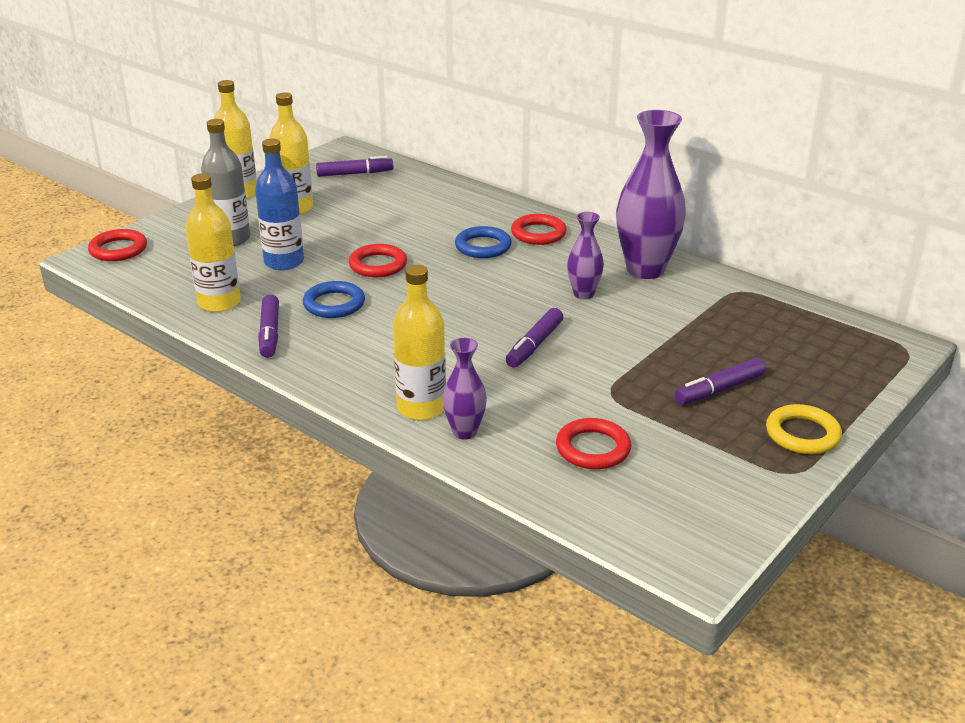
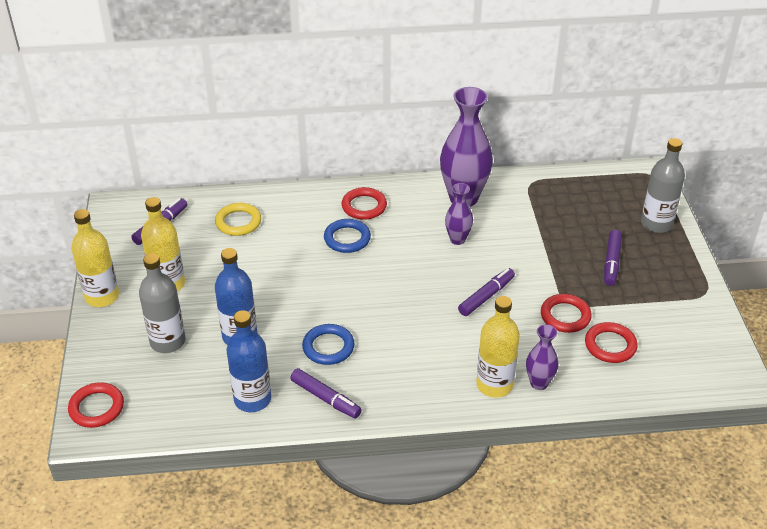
camera: 45 degrees left, 10 degrees up
yellow bottle [186,174,241,312] -> blue bottle [227,310,271,412]
red ring [349,244,407,277] -> red ring moved to [541,294,592,333]
purple marker [506,308,563,368] -> purple marker turned 120 degrees counterclockwise [458,268,515,316]
yellow ring [766,404,842,454] -> yellow ring moved to [215,203,261,236]
none -> grey bottle [641,138,685,233]

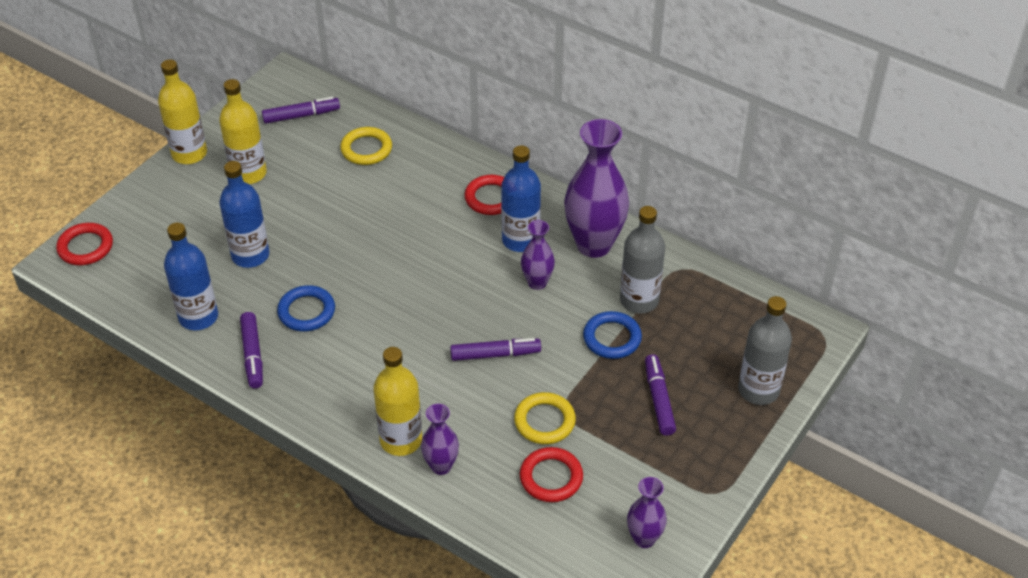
camera: 40 degrees right, 5 degrees up
grey bottle [139,253,185,353] -> grey bottle moved to [620,206,665,314]
blue ring [324,219,371,253] -> blue ring moved to [583,311,642,359]
red ring [541,294,592,333] -> yellow ring [514,392,576,444]
purple marker [604,230,622,286] -> purple marker turned 120 degrees clockwise [645,354,676,436]
none -> blue bottle [501,145,541,252]
none -> purple vase [627,477,667,548]

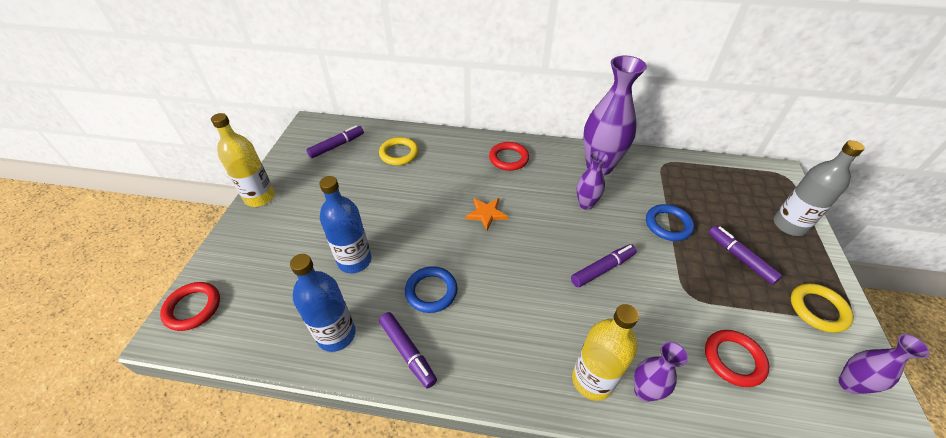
camera: 25 degrees left, 0 degrees up
yellow bottle [219,79,267,184] -> none
blue bottle [501,145,541,252] -> none
yellow ring [514,392,576,444] -> yellow ring moved to [791,283,854,333]
grey bottle [620,206,665,314] -> none
none -> orange star [465,198,508,230]

